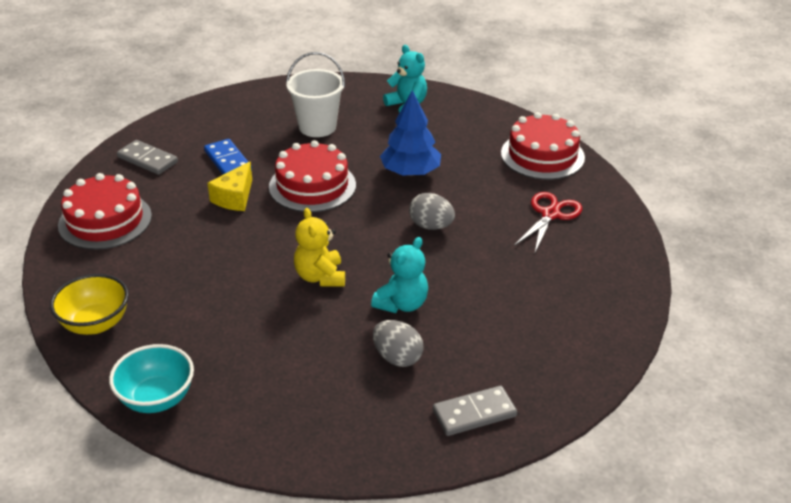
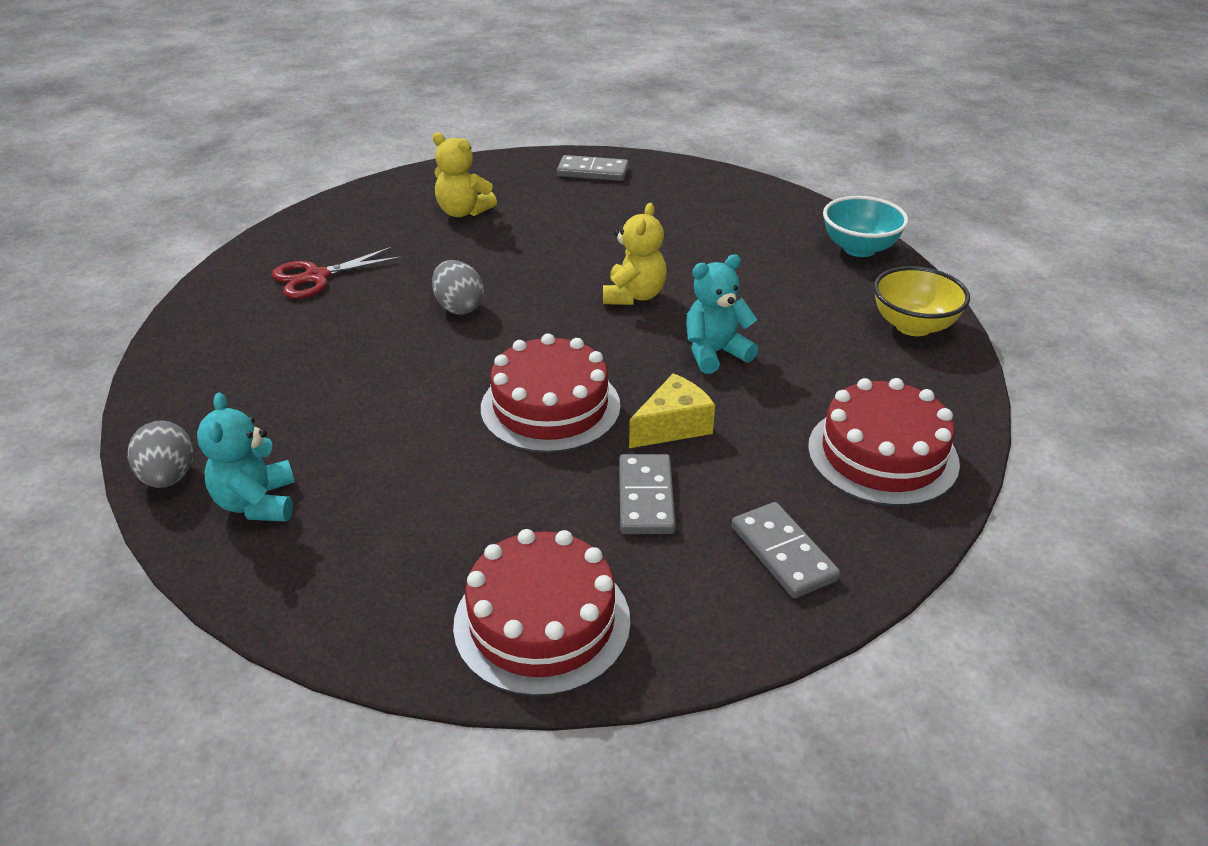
camera: 150 degrees left, 0 degrees up
blue domino [204,139,252,175] -> grey domino [619,454,676,534]
white bucket [286,52,345,137] -> none
turquoise teddy bear [371,237,428,313] -> turquoise teddy bear moved to [686,255,758,374]
grey egg [373,320,424,367] -> grey egg moved to [128,421,193,488]
blue tree [380,90,441,176] -> none
red cake [501,112,585,180] -> red cake moved to [453,529,631,697]
none -> yellow teddy bear [433,132,497,217]

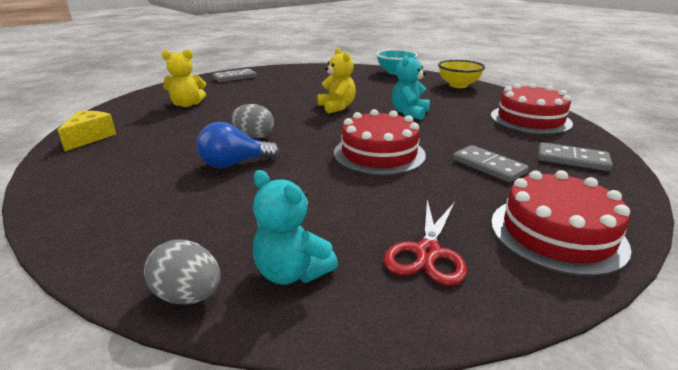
camera: 40 degrees left, 10 degrees down
red scissors [271,246,403,299] -> red scissors moved to [384,200,467,286]
yellow cheese [629,373,715,448] -> yellow cheese moved to [58,111,116,151]
none -> blue light bulb [197,122,279,168]

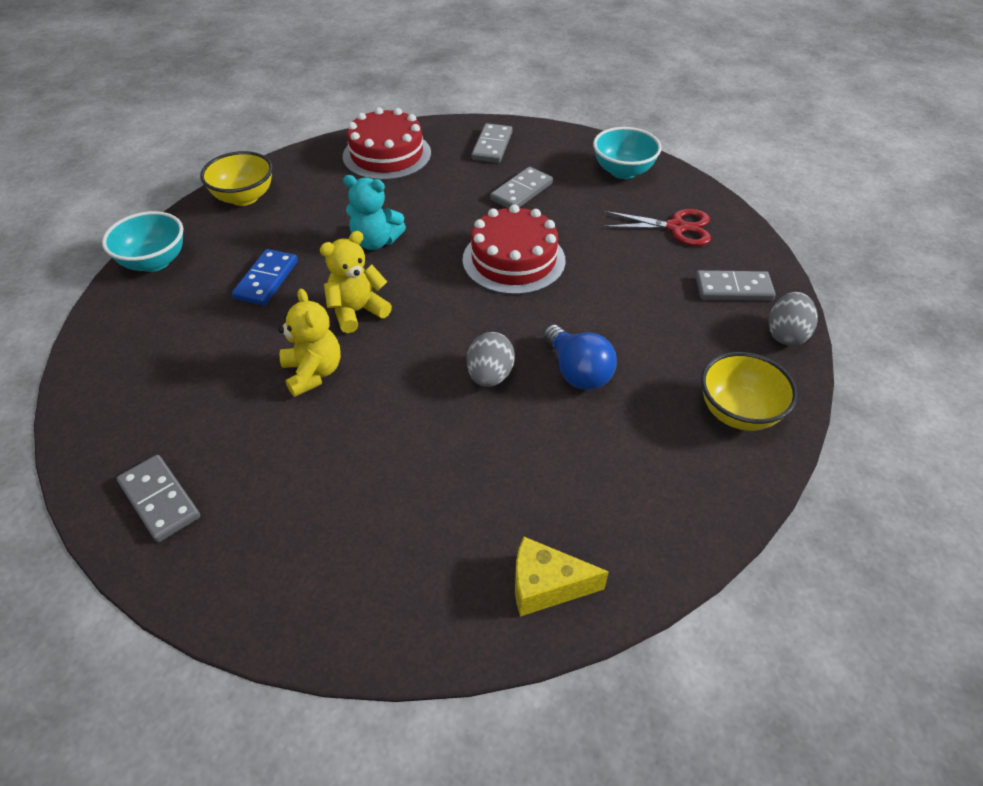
camera: 100 degrees left, 20 degrees up
yellow teddy bear [162,49,206,107] -> yellow teddy bear moved to [278,288,341,397]
turquoise teddy bear [253,170,338,285] -> grey domino [695,270,776,301]
red cake [491,170,632,276] -> turquoise bowl [593,127,662,179]
none -> blue domino [232,249,298,305]
none -> yellow bowl [701,352,798,431]

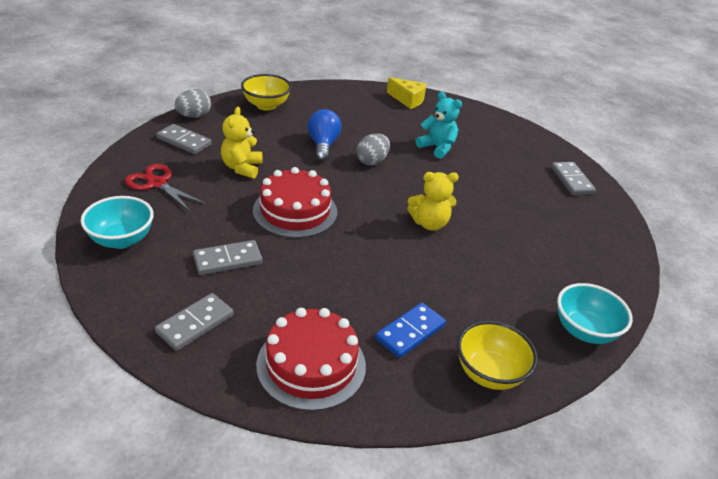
camera: 155 degrees left, 10 degrees down
blue domino [232,249,298,305] -> blue domino moved to [375,303,446,358]
yellow teddy bear [278,288,341,397] -> yellow teddy bear moved to [221,107,263,178]
turquoise teddy bear [343,175,406,250] -> turquoise teddy bear moved to [416,92,462,159]

